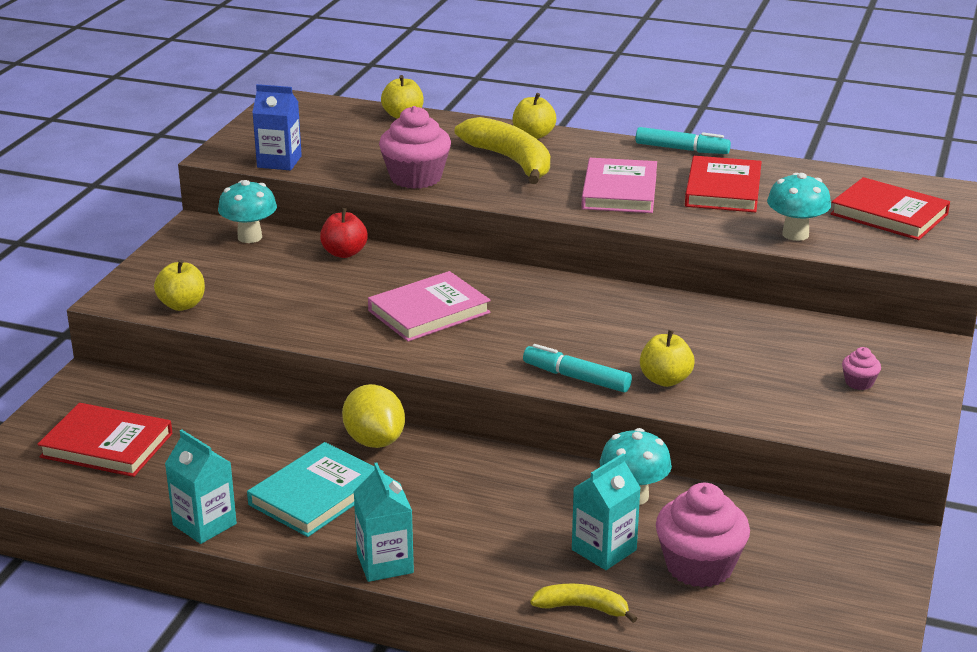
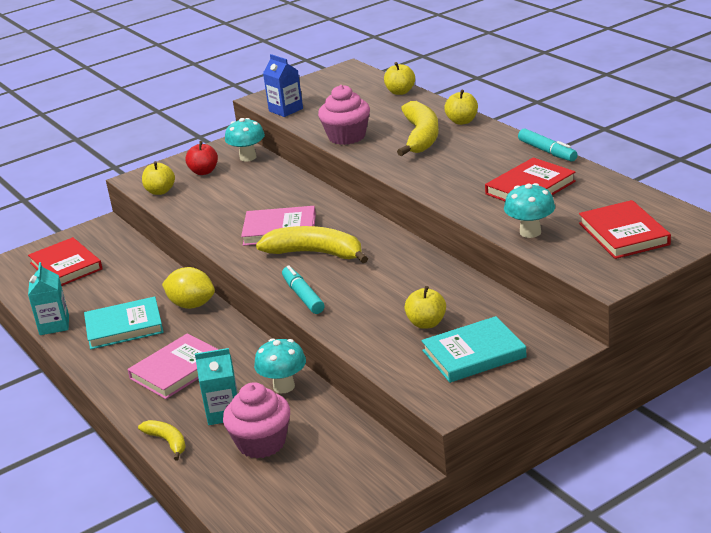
camera: 40 degrees right, 0 degrees up
red apple [320,208,368,258] -> red apple moved to [185,141,218,175]
yellow lemon [342,384,405,448] -> yellow lemon turned 75 degrees counterclockwise [162,267,215,309]
turquoise carton [354,463,414,582] -> none
pink book [581,158,657,213] -> pink book moved to [127,334,219,399]
yellow apple [640,330,695,387] -> yellow apple moved to [404,286,446,329]
pink cupcake [842,347,881,390] -> turquoise book [421,316,527,383]
none -> yellow banana [256,226,368,263]

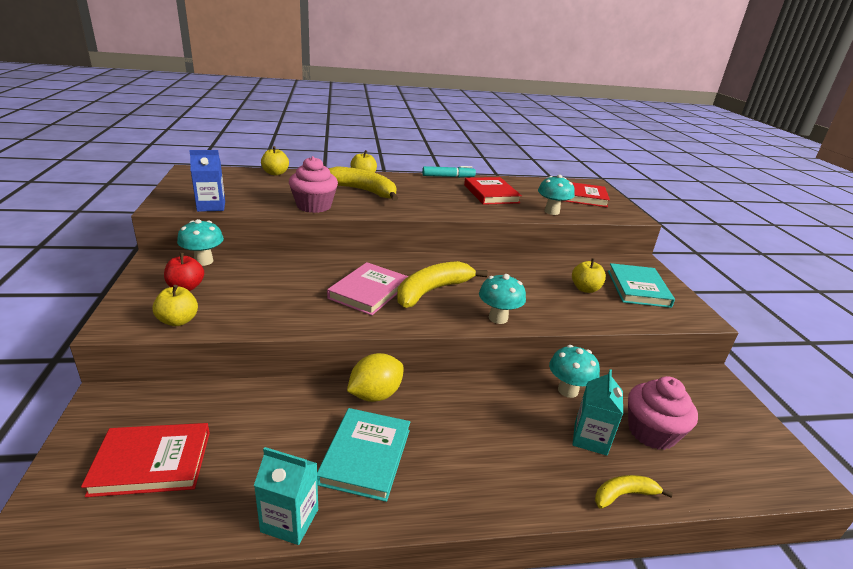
camera: 70 degrees left, 0 degrees up
pink book [127,334,219,399] -> none
turquoise marker [282,265,325,314] -> turquoise mushroom [479,274,526,324]

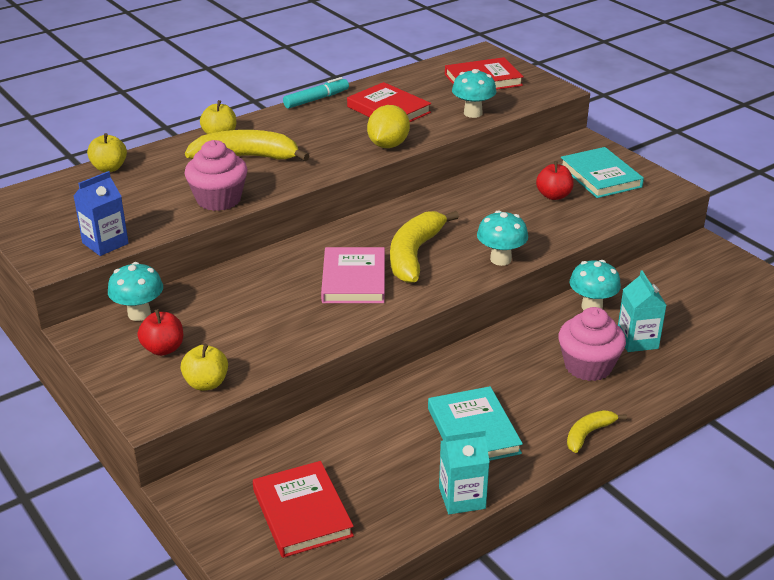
camera: 25 degrees left, 5 degrees up
red book [81,423,210,497] -> red book turned 75 degrees counterclockwise [253,461,354,558]
yellow lemon [347,353,404,402] -> yellow lemon moved to [367,105,410,148]
yellow apple [572,258,606,293] -> red apple [536,161,574,200]
yellow banana [595,475,673,509] -> yellow banana moved to [567,410,627,453]
pink cupcake [628,376,698,450] -> pink cupcake moved to [558,307,626,381]

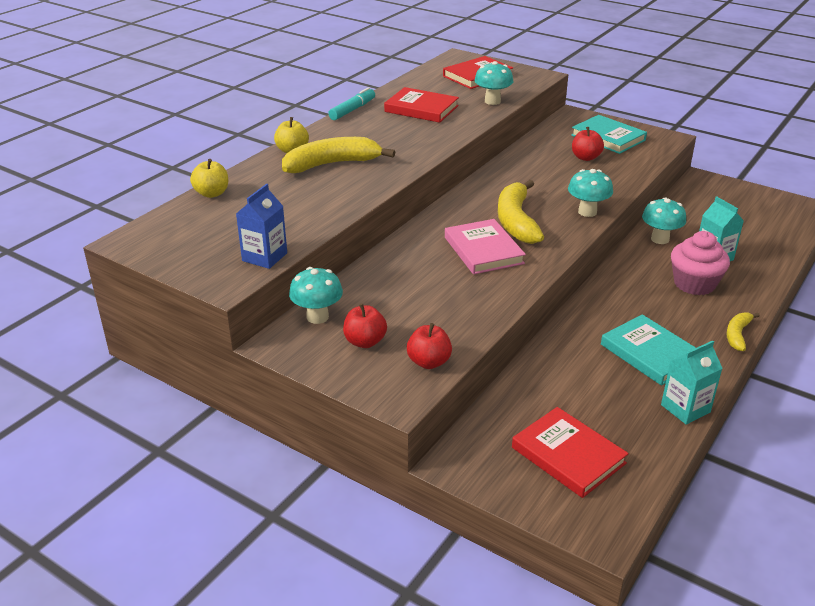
camera: 20 degrees left, 0 degrees up
yellow apple [181,344,228,391] -> red apple [407,323,452,369]
pink cupcake [185,140,247,211] -> none
yellow lemon [367,105,410,148] -> none

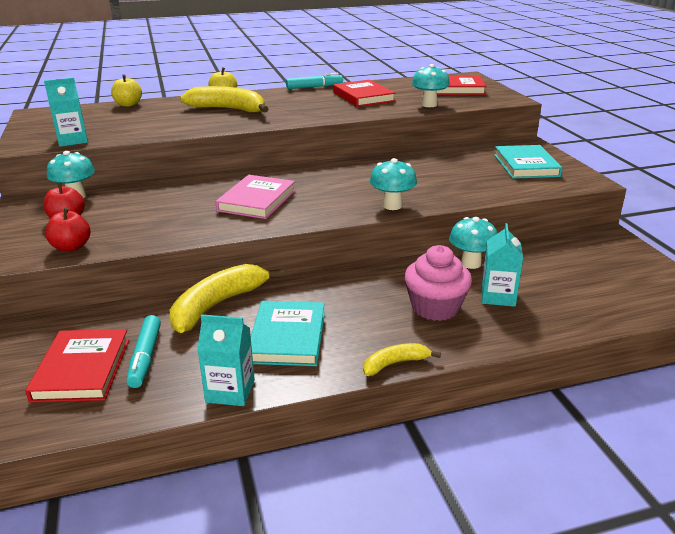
camera: 40 degrees right, 5 degrees down
blue carton [236,184,287,269] -> turquoise carton [44,78,88,147]
yellow banana [498,180,544,244] -> yellow banana moved to [170,264,284,333]
red apple [572,127,604,161] -> none
none -> turquoise marker [126,315,161,388]

